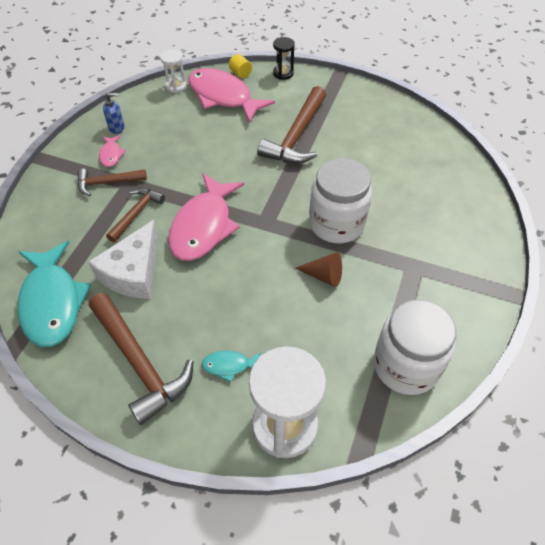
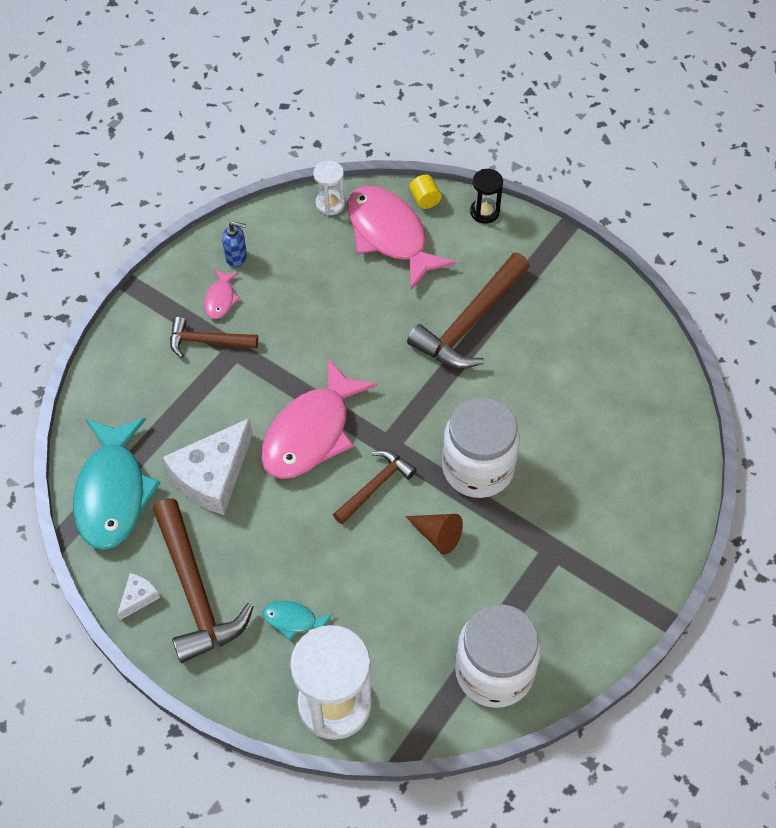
camera: 15 degrees right, 5 degrees up
brown hammer [106,188,165,242] -> brown hammer moved to [333,450,417,525]
none -> white cheese [117,573,160,620]

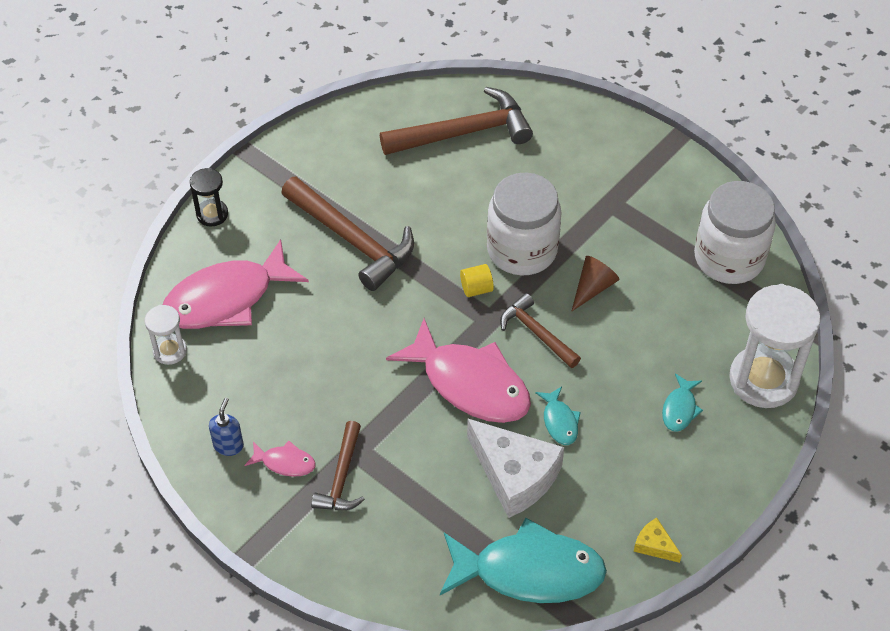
camera: 85 degrees left, 5 degrees down
white cheese [117,573,160,620] -> yellow cheese [634,518,682,563]
brown hammer [153,499,254,663] -> brown hammer moved to [380,87,533,155]
yellow cylinder [410,175,441,209] -> yellow cylinder moved to [460,264,494,297]
none -> turquoise fish [535,386,581,445]

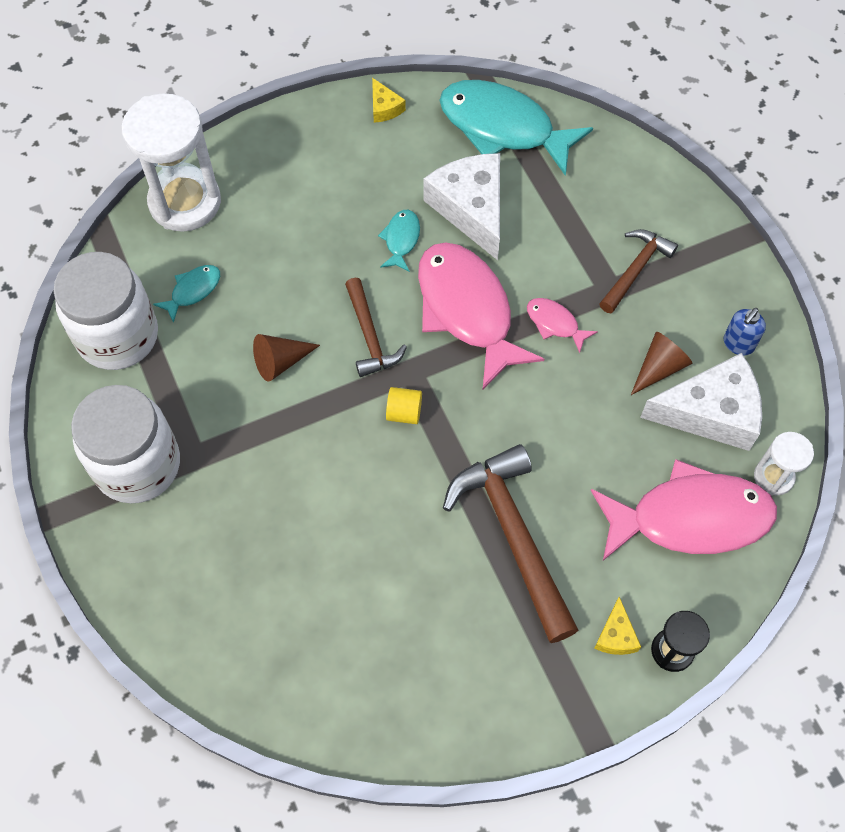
camera: 155 degrees left, 10 degrees up
pink fish [245,441,316,477] -> pink fish moved to [527,298,598,353]
brown hammer [380,87,533,155] -> none
white jar [487,173,561,275] -> white jar moved to [71,385,180,503]
turquoise fish [662,373,703,432] -> turquoise fish moved to [153,265,220,323]
none -> yellow cheese [594,597,641,655]
none -> brown cone [631,332,693,395]
none -> white cheese [640,353,762,451]

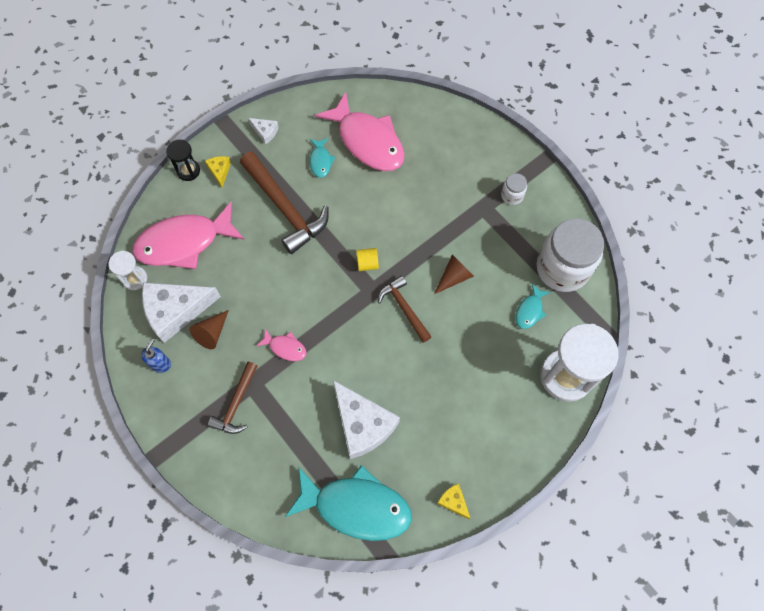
camera: 165 degrees right, 5 degrees up
white jar [71,385,180,503] -> white jar [501,173,527,205], size x0.44
turquoise fish [378,210,420,272] -> turquoise fish moved to [310,138,335,178]
pink fish [418,243,544,389] -> pink fish moved to [315,92,405,171]
none -> white cheese [248,118,278,144]

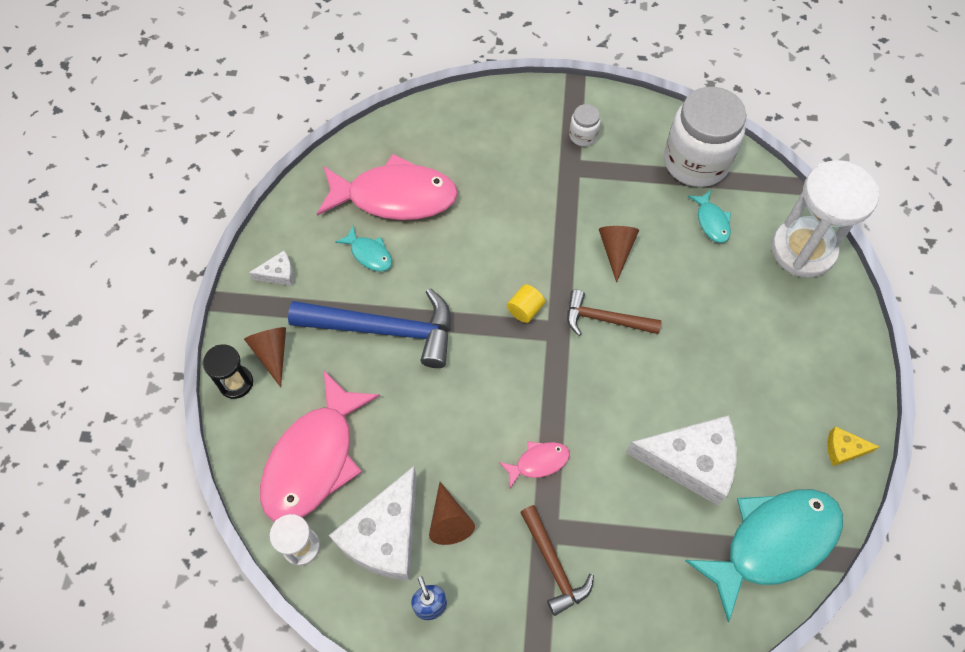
camera: 45 degrees left, 5 degrees down
yellow cheese [205,156,231,187] -> brown cone [244,327,286,387]
brown hammer [240,152,329,254] -> blue hammer [288,288,451,368]

